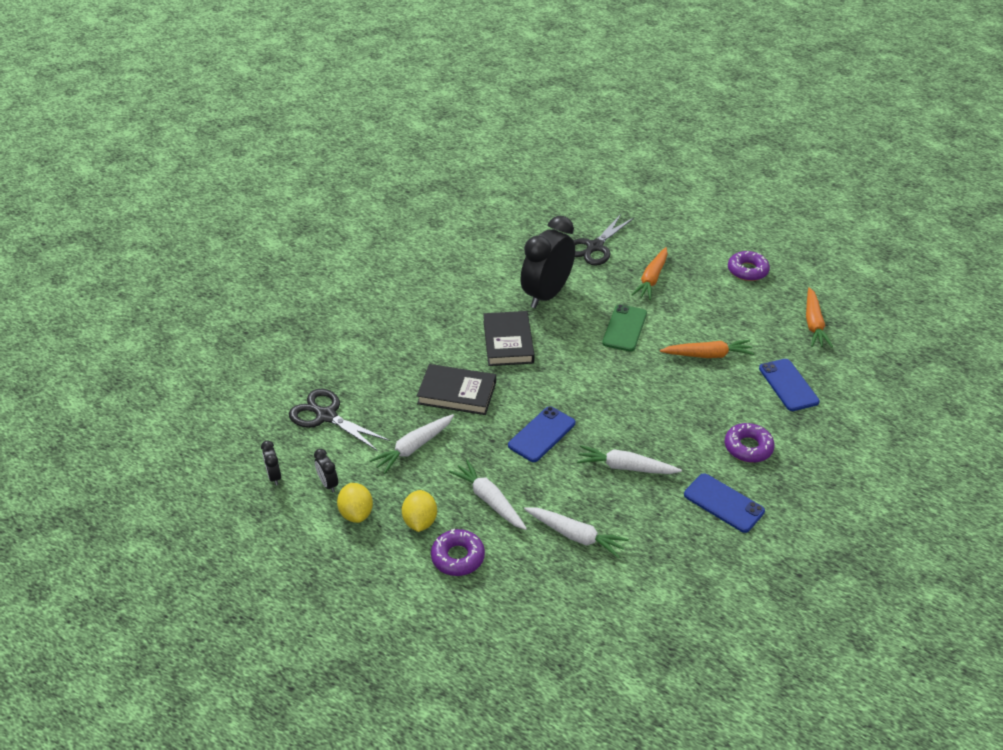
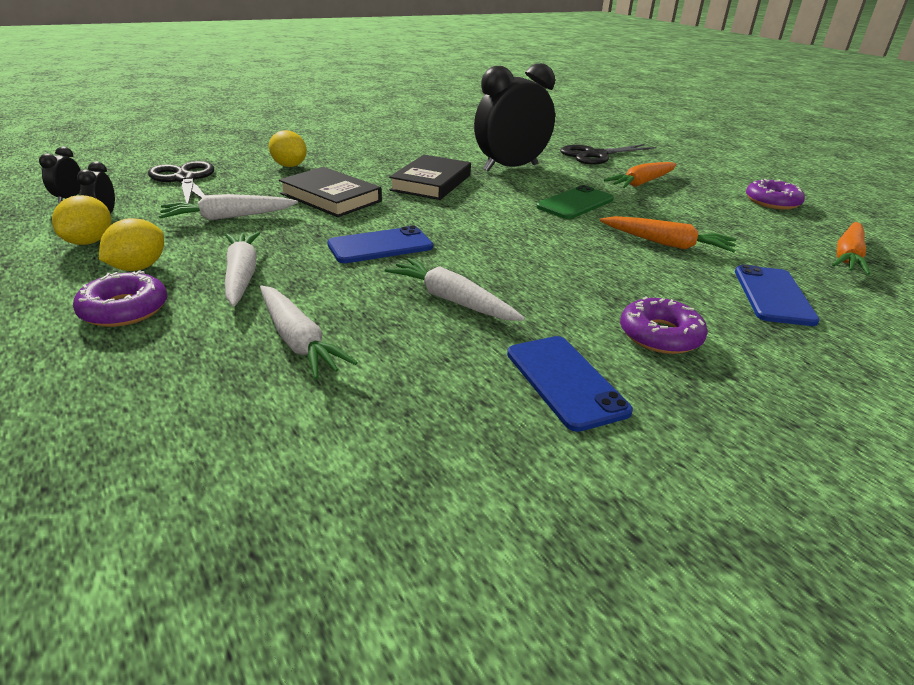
camera: 25 degrees right, 10 degrees down
none -> yellow lemon [269,130,307,167]

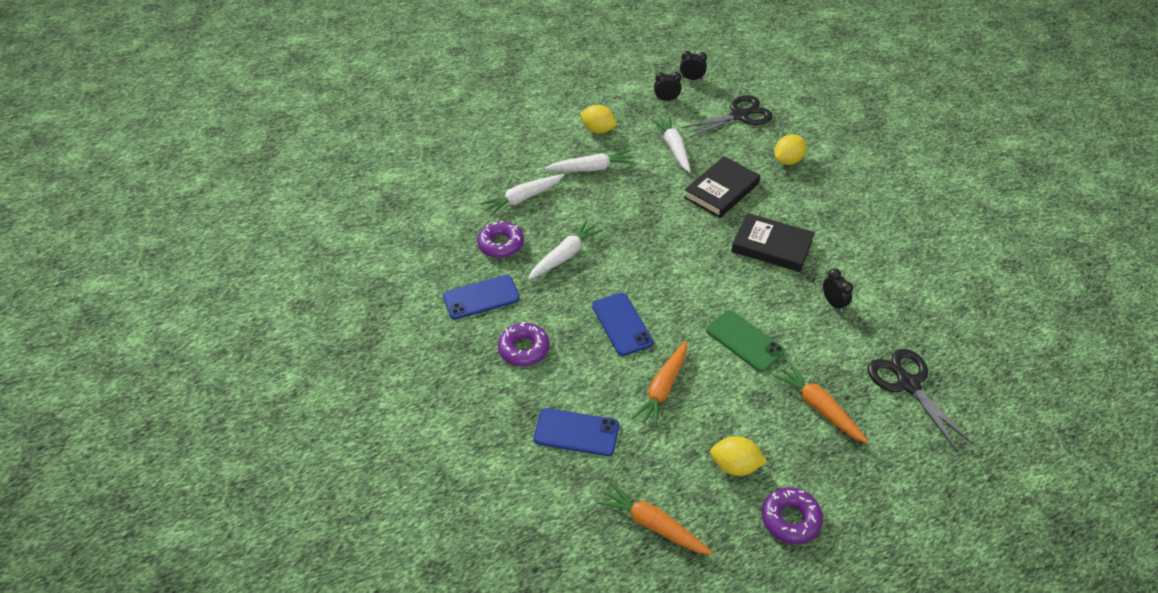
camera: 95 degrees right, 15 degrees up
yellow lemon [52,195,111,245] -> yellow lemon moved to [710,436,767,476]
purple donut [73,270,167,327] -> purple donut moved to [477,221,524,258]
blue phone [327,226,433,263] -> blue phone moved to [592,293,653,356]
black clock [474,63,555,171] -> black clock [823,268,853,312], size x0.41

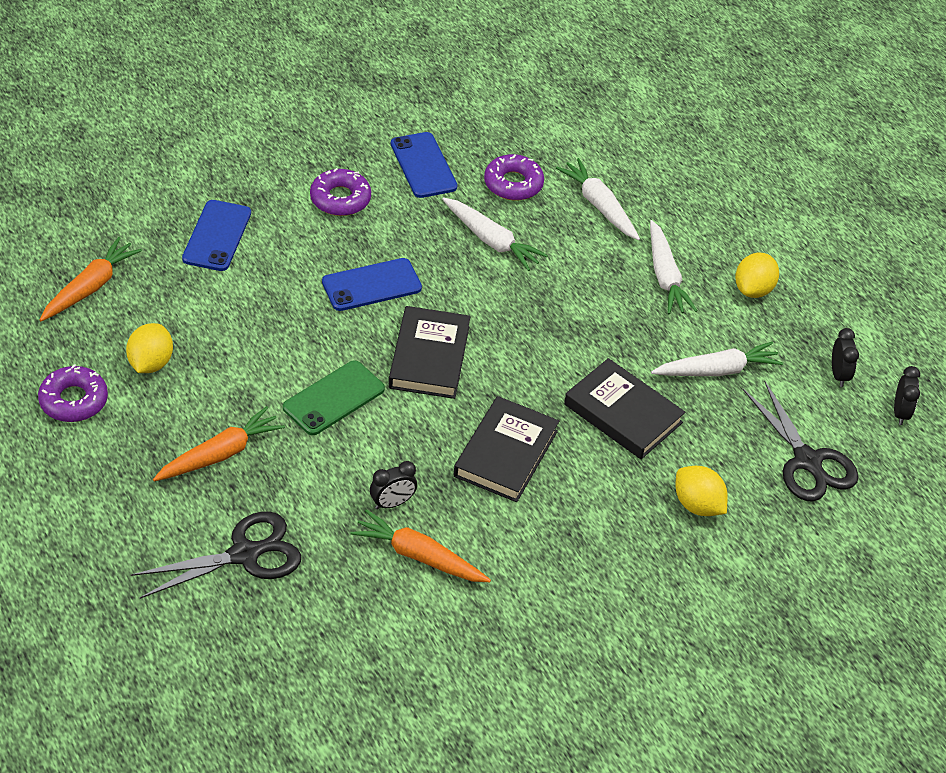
camera: 85 degrees right, 0 degrees up
orange carrot [632,341,687,428] -> orange carrot moved to [350,509,491,582]
none -> black book [389,306,470,399]

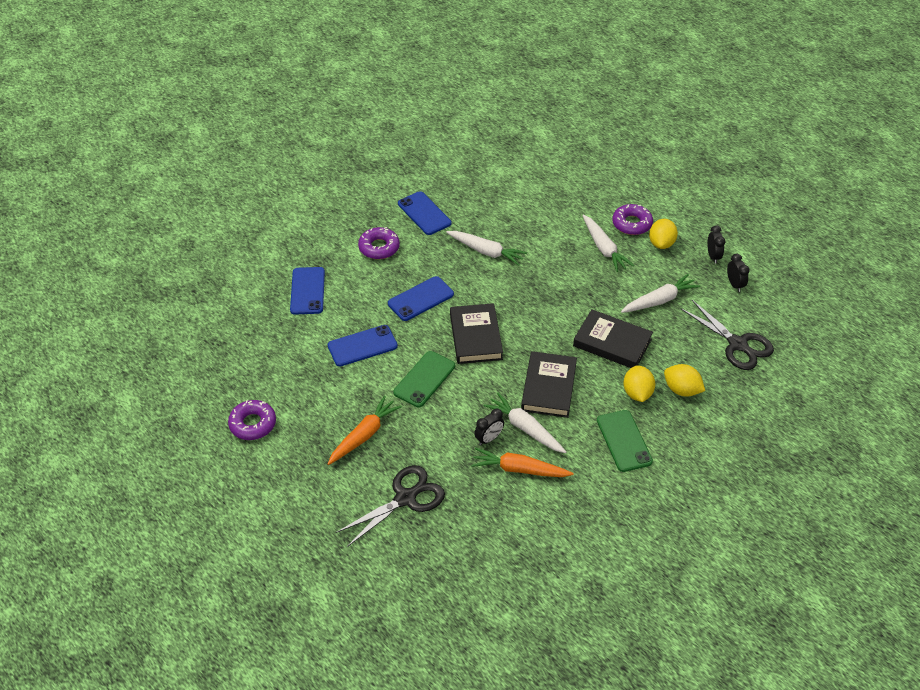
camera: 10 degrees left, 0 degrees up
orange carrot [40,237,142,321] -> none
yellow lemon [126,323,173,373] -> yellow lemon moved to [623,365,655,402]
purple donut [484,154,544,200] -> purple donut moved to [612,204,653,235]
white carrot [556,158,640,240] -> white carrot moved to [484,393,566,453]
black clock [894,366,920,425] -> black clock moved to [707,225,725,264]
none -> blue phone [328,325,398,366]
none -> green phone [597,410,653,472]

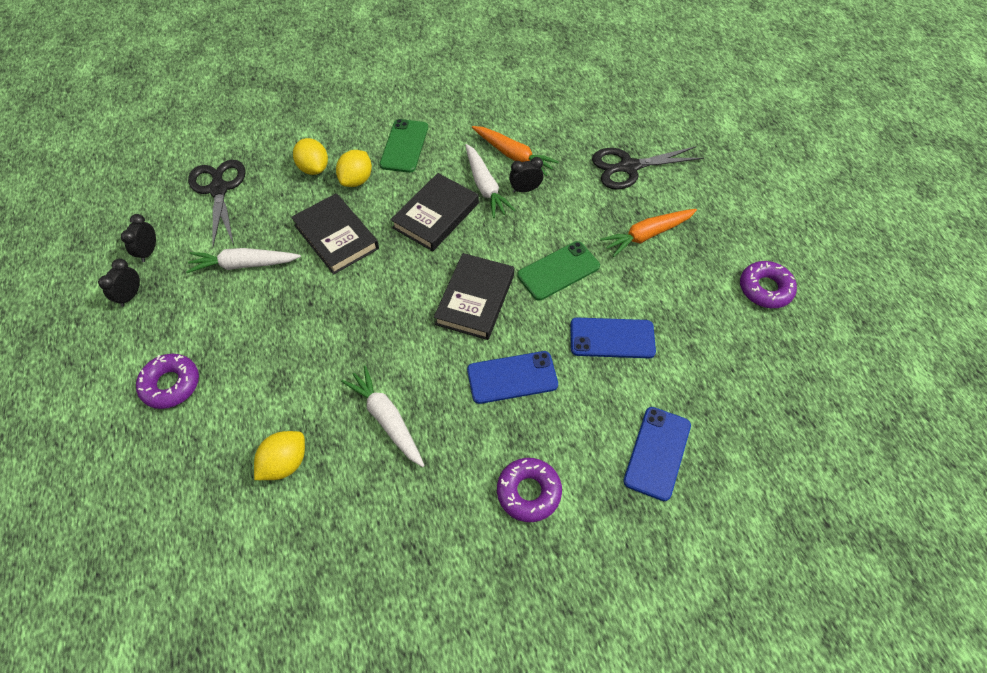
camera: 155 degrees left, 10 degrees up
blue phone [398,191,451,235] -> none
white carrot [582,215,634,272] -> none
yellow lemon [649,219,678,249] -> yellow lemon moved to [254,431,305,480]

